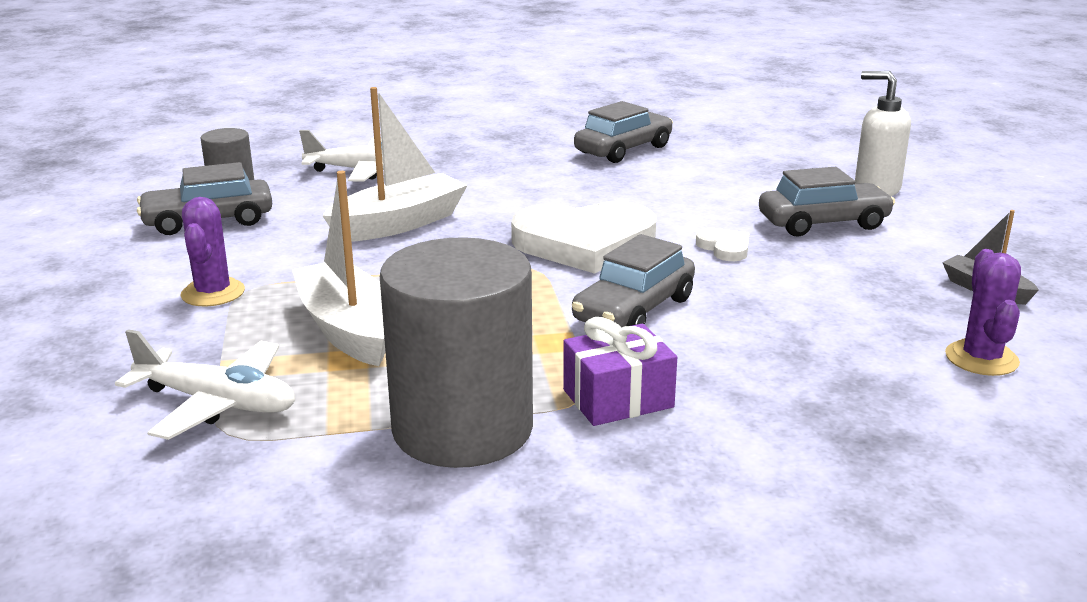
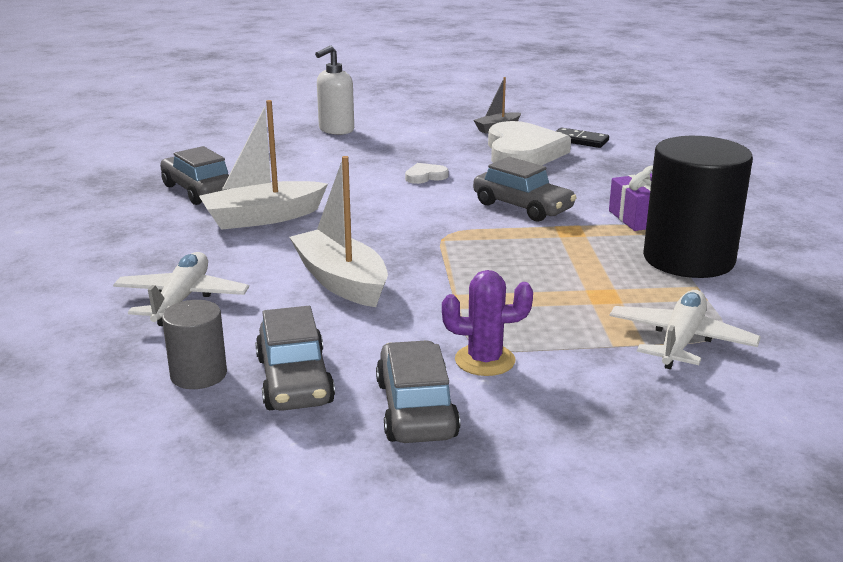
camera: 85 degrees left, 0 degrees up
white boat [292,171,385,366] -> white boat moved to [199,100,328,230]
grey cylinder [380,237,533,468] -> black cylinder [643,136,753,278]
white heart [511,201,657,274] -> white heart moved to [488,121,571,165]
grey car [759,167,895,237] -> grey car moved to [376,340,460,443]
purple cactus [945,249,1021,376] -> black domino [556,127,609,148]

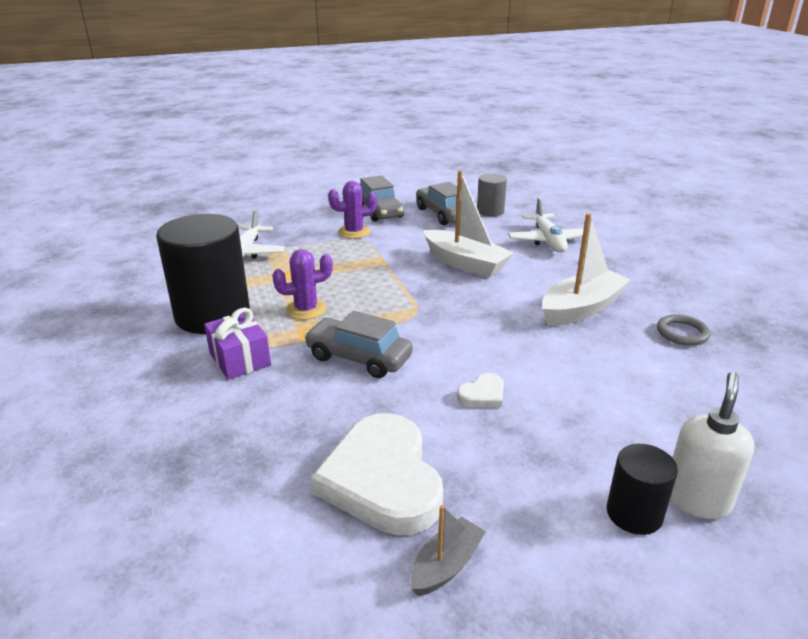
camera: 165 degrees right, 5 degrees up
grey car [160,146,229,205] -> grey ring [657,314,710,346]
black domino [556,127,609,148] -> none
none -> purple cactus [272,249,333,320]
none -> black cylinder [607,444,678,535]

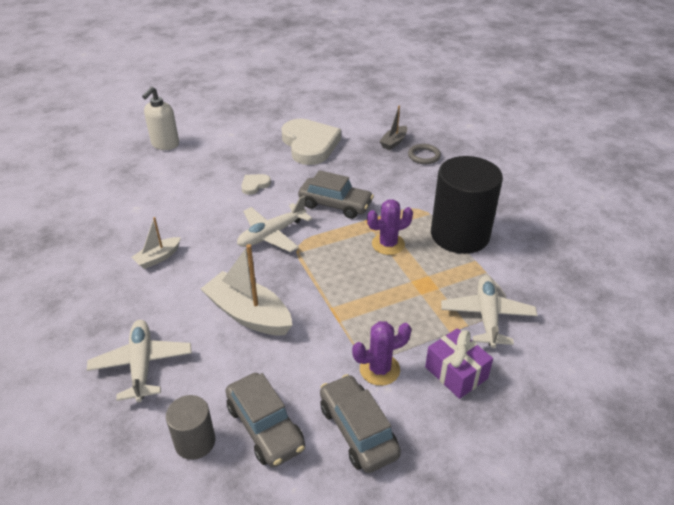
camera: 175 degrees right, 10 degrees up
purple gift [204,308,271,380] -> purple gift moved to [425,328,493,399]
grey boat [410,505,486,596] -> grey boat moved to [379,106,407,150]
white boat [542,213,631,326] -> white boat [131,217,181,269], size x0.55
black cylinder [607,444,678,535] -> none
grey ring [657,314,710,346] -> grey ring moved to [408,144,441,164]
none -> white plane [237,196,312,252]

